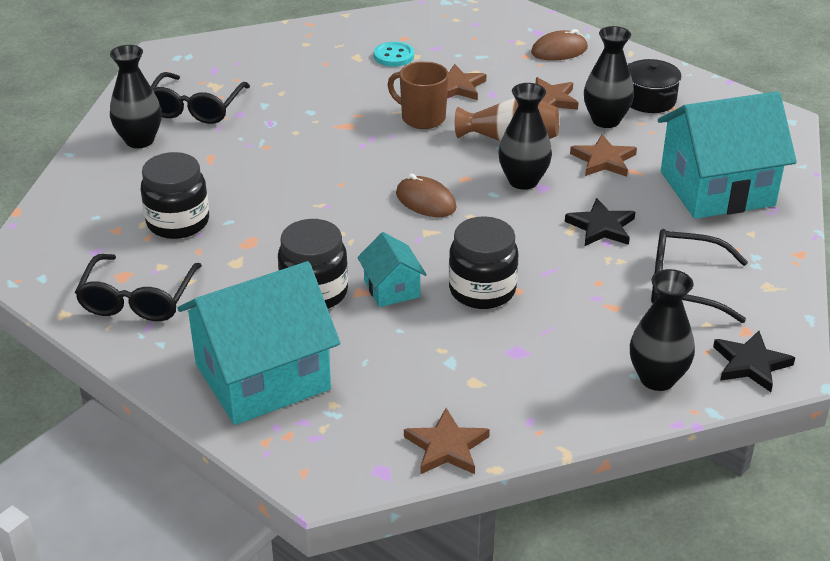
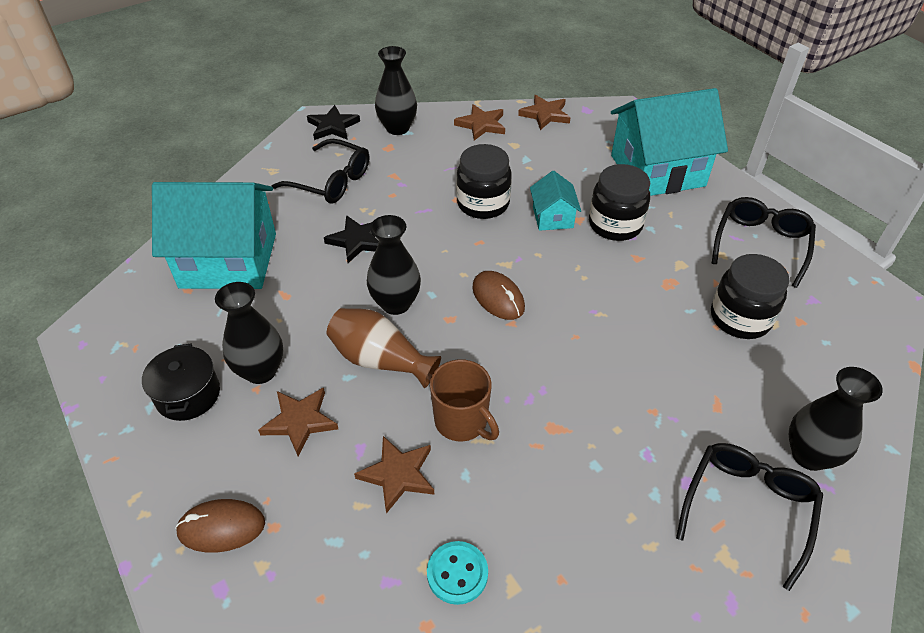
camera: 165 degrees left, 10 degrees up
brown star [570,134,637,177] -> brown star moved to [454,104,505,140]

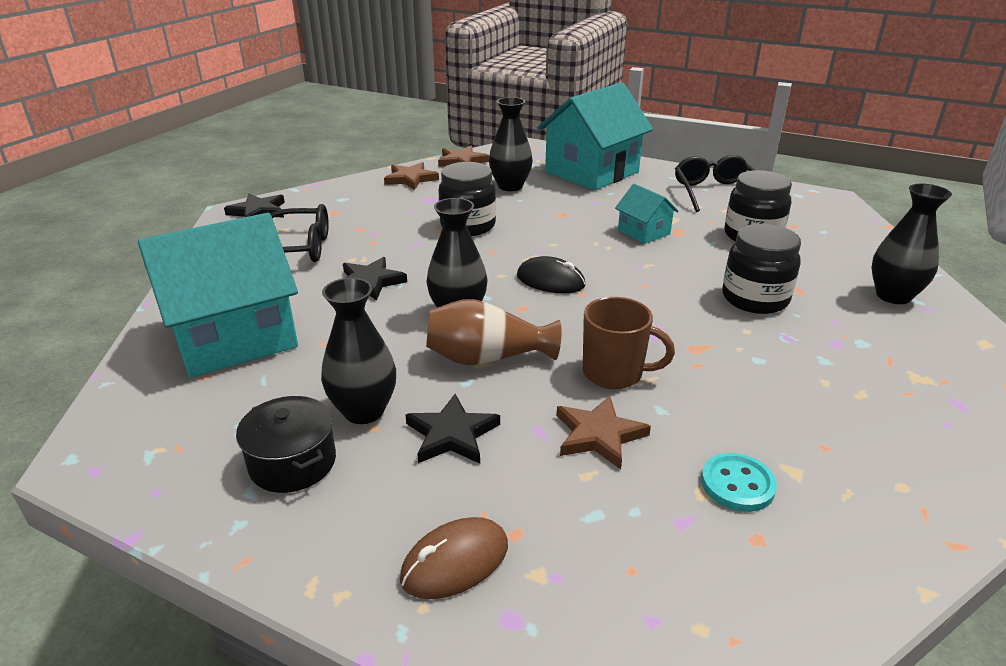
camera: 30 degrees left, 15 degrees down
brown star [258,388,338,456] -> black star [406,394,500,463]
black vase [375,46,417,135] -> black vase moved to [489,97,533,191]
brown mouse [472,271,525,320] -> black mouse [517,256,586,293]
turquoise house [530,171,581,231] -> turquoise house moved to [615,184,679,244]
black jar [589,164,650,241] -> black jar moved to [722,224,801,314]
black glasses [676,443,823,591] -> none

